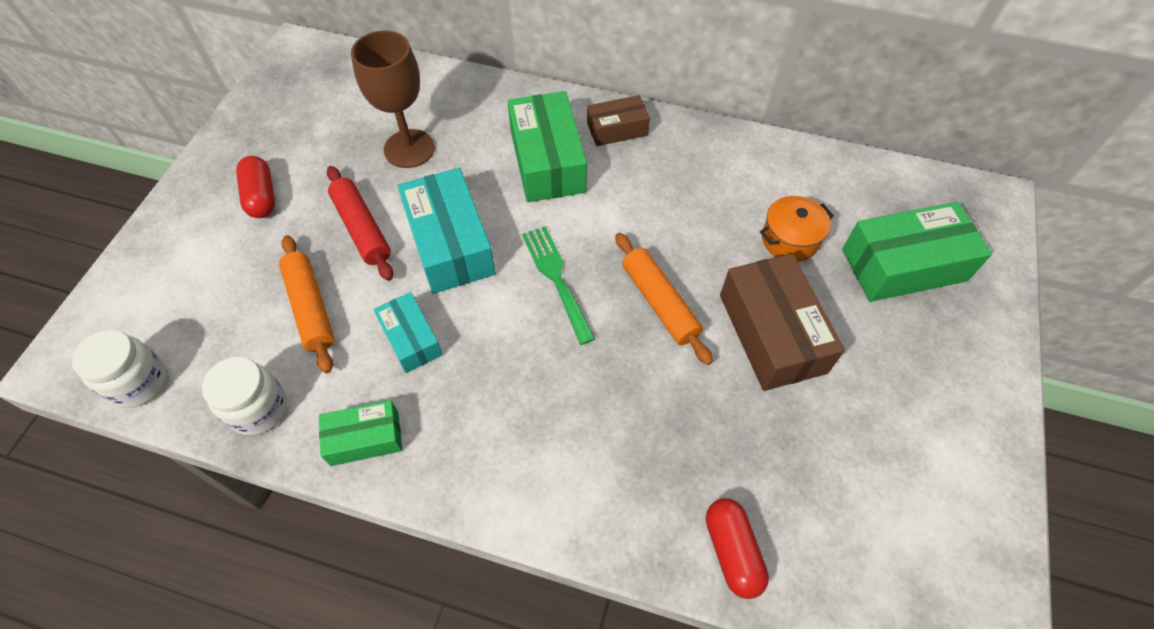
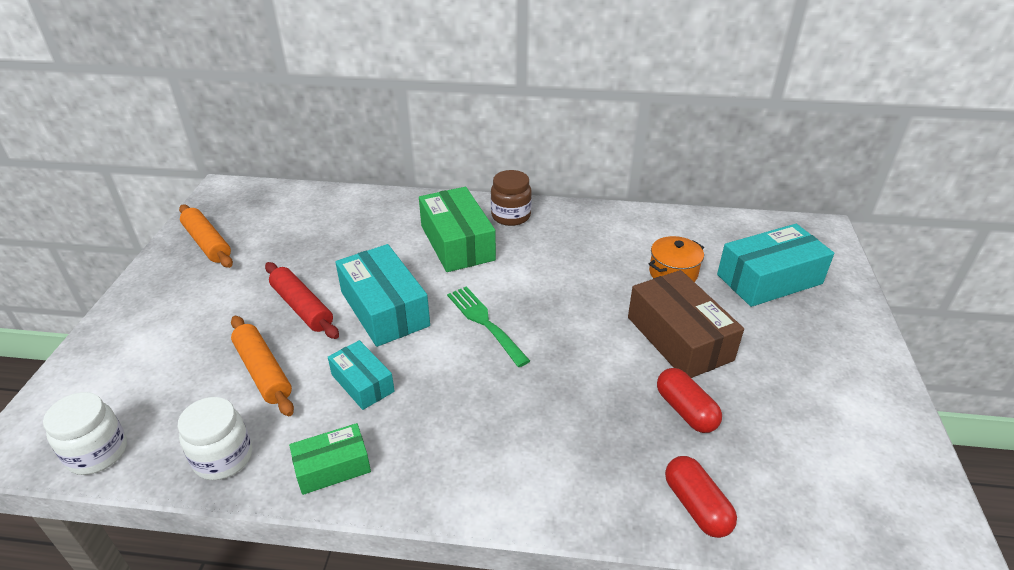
camera: 10 degrees left, 20 degrees down
red capsule [236,156,275,218] -> red capsule moved to [657,368,722,433]
brown goblet [351,30,435,168] -> none
brown box [587,95,650,146] -> brown jar [491,170,532,226]
orange rolling pin [615,233,713,365] -> orange rolling pin moved to [179,205,233,268]
green box [842,202,992,302] -> turquoise box [717,224,834,307]

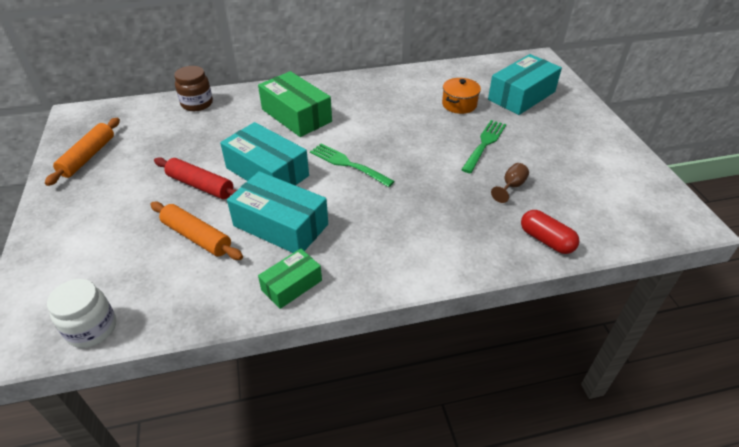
camera: 20 degrees left, 5 degrees up
white jar [178,397,252,480] -> none
orange rolling pin [179,205,233,268] -> orange rolling pin turned 75 degrees clockwise [45,118,120,186]
turquoise box [328,340,395,410] -> turquoise box [227,171,328,253], size x1.73
brown jar [491,170,532,226] -> brown jar moved to [174,66,213,111]
brown box [628,270,744,378] -> green fork [461,120,506,173]
red capsule [657,368,722,433] -> brown goblet [491,163,529,203]

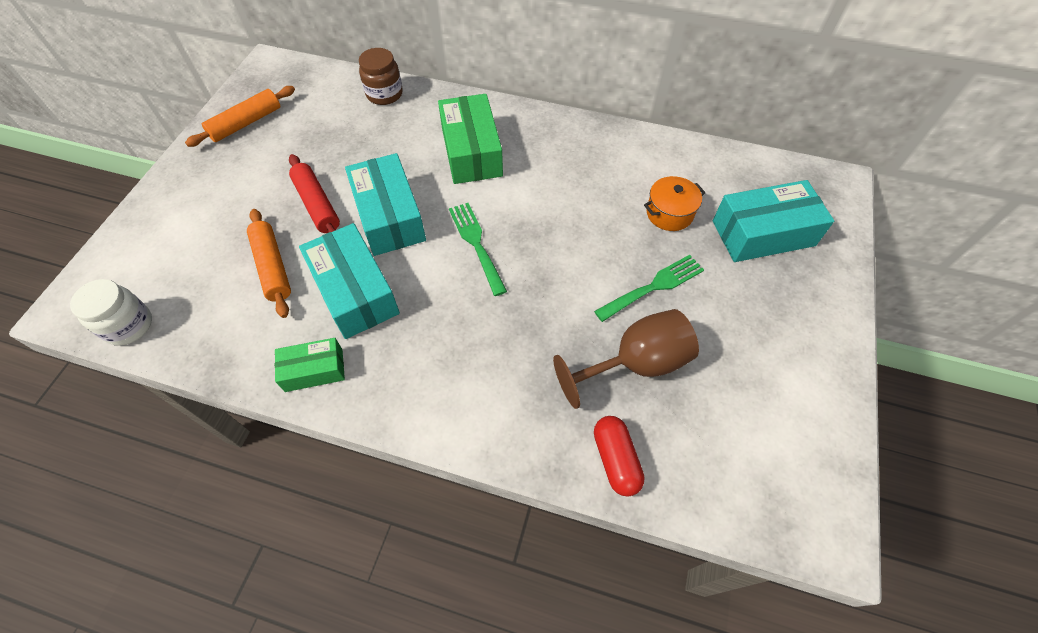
camera: 30 degrees right, 15 degrees up
brown goblet [491,163,529,203] -> brown goblet [553,309,699,409], size x2.15

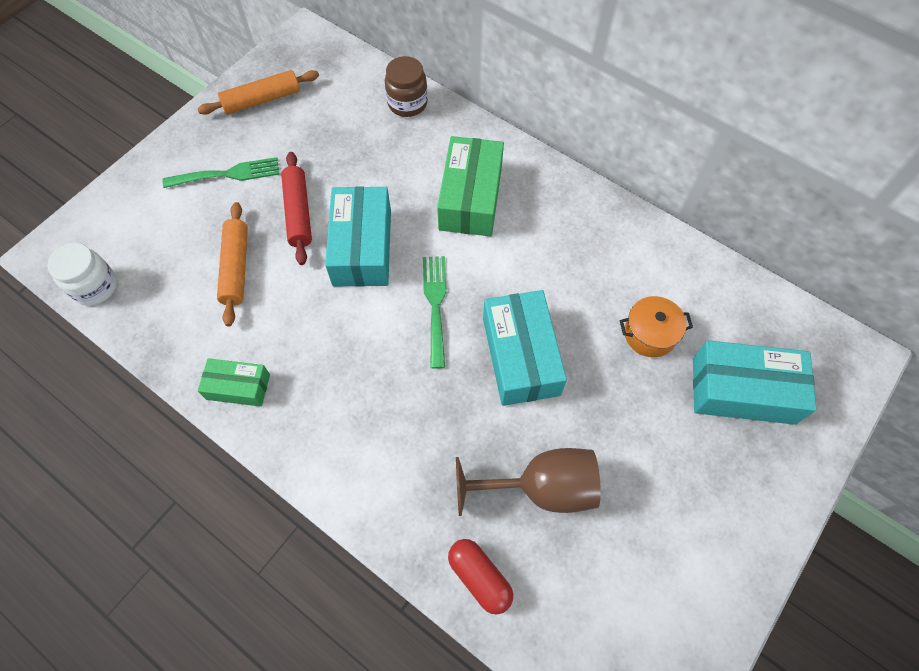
camera: 20 degrees right, 5 degrees up
turquoise box [299,223,400,339] -> turquoise box moved to [483,290,567,406]
green fork [594,255,704,322] -> green fork moved to [163,157,279,188]
red capsule [594,416,645,497] -> red capsule turned 45 degrees counterclockwise [448,539,513,614]

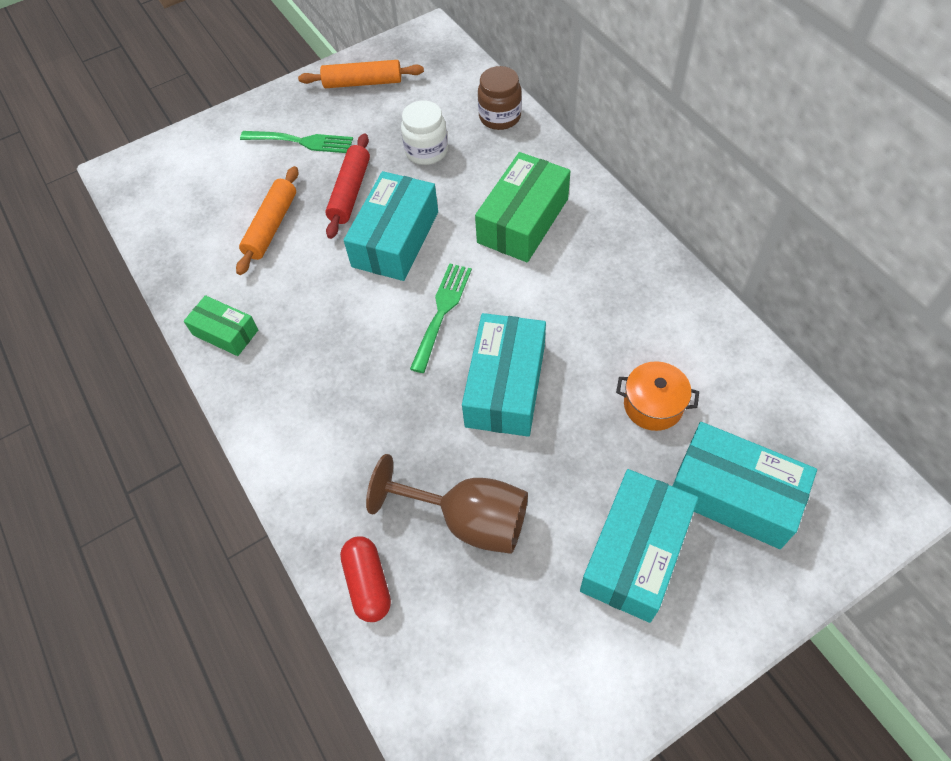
camera: 25 degrees right, 5 degrees down
white jar [47,243,117,306] -> white jar moved to [401,101,448,165]
none -> turquoise box [580,469,698,623]

